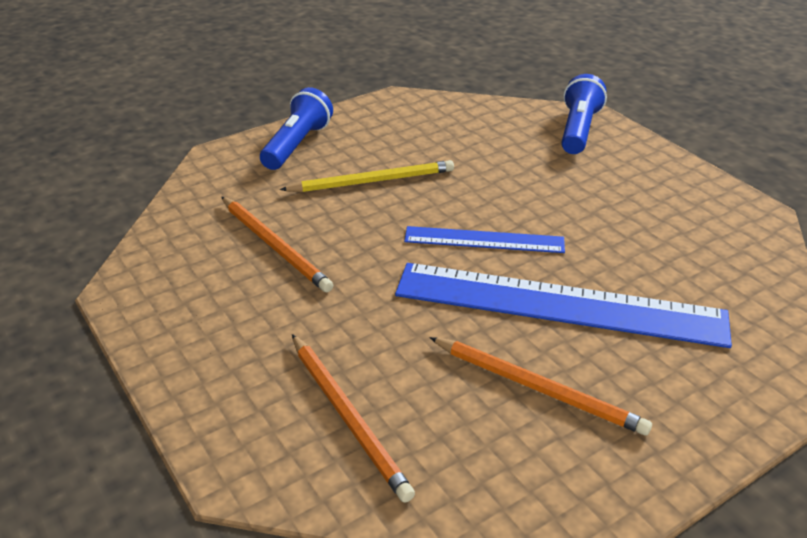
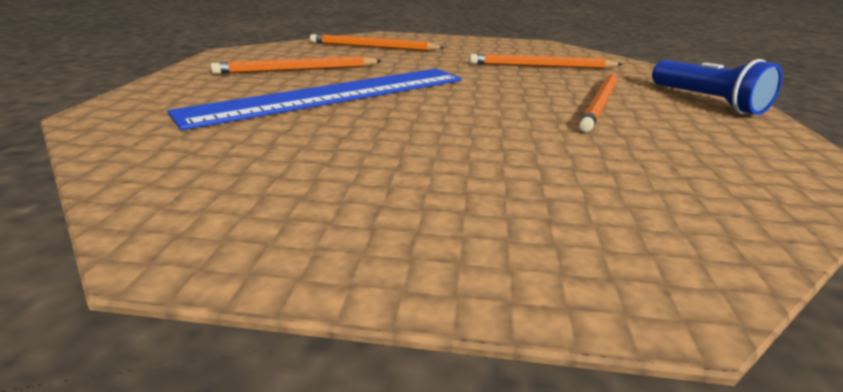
camera: 130 degrees right, 10 degrees down
yellow pencil [280,160,454,192] -> orange pencil [579,74,618,132]
blue ruler [404,226,565,253] -> none
blue flashlight [561,74,607,154] -> none

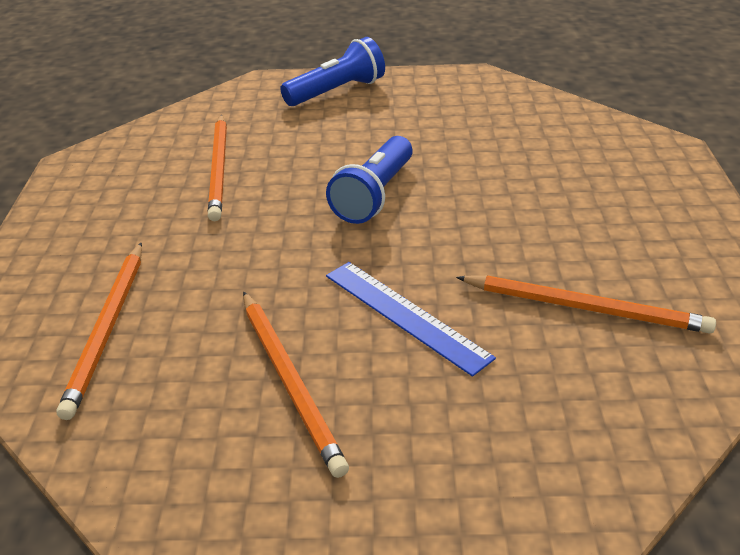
camera: 95 degrees left, 10 degrees up
blue ruler [168,69,461,130] -> blue ruler [326,262,496,377], size x0.53
orange pencil [579,74,618,132] -> orange pencil moved to [456,275,716,334]
none -> blue flashlight [326,136,413,224]

